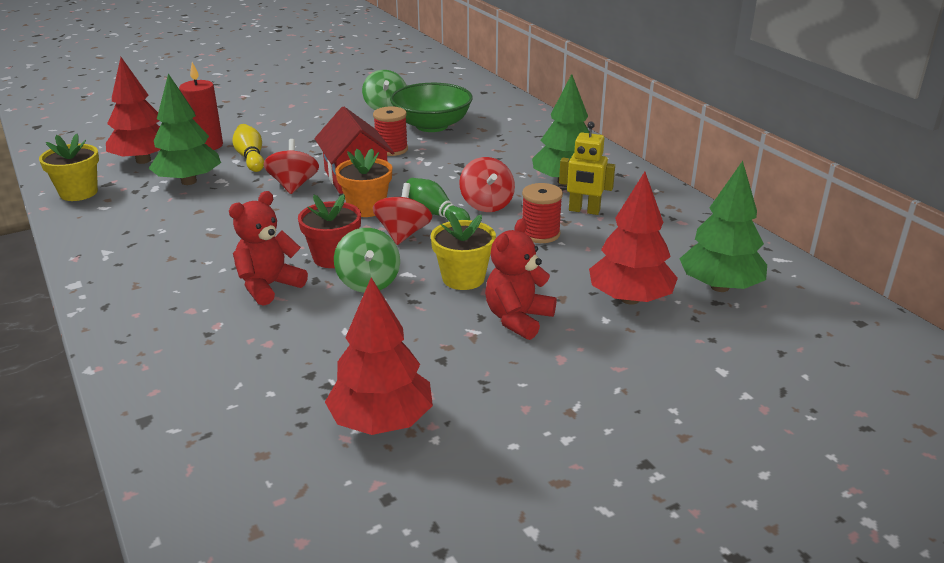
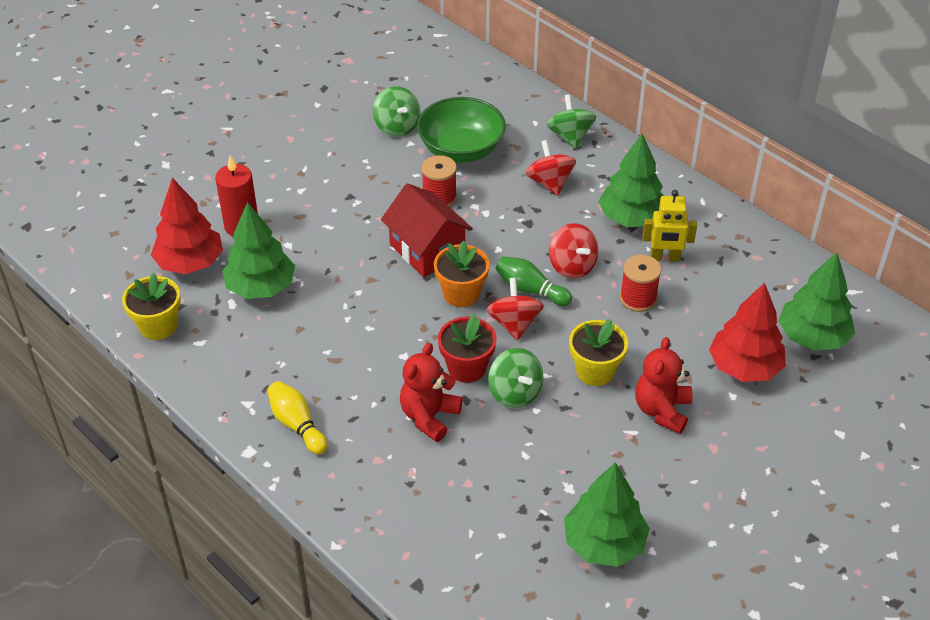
camera: 15 degrees left, 15 degrees up
yellow bowling pin [233,124,264,172] -> yellow bowling pin moved to [267,381,328,455]
red spinning top [264,139,319,194] -> red spinning top moved to [525,140,576,196]
red tree [325,278,433,435] -> green tree [564,462,650,567]
none -> green spinning top [546,94,596,149]

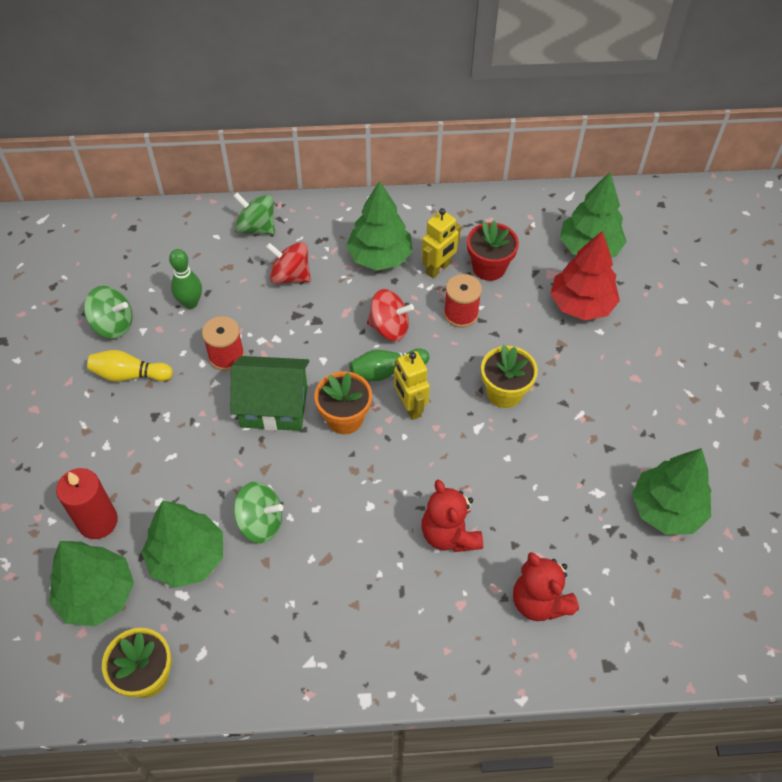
camera: 50 degrees left, 10 degrees up
red tree [151,178,223,274] -> green tree [49,541,134,626]
yellow bowling pin [267,381,328,455] -> yellow bowling pin moved to [87,350,173,382]
red house [381,183,473,277] -> green house [230,356,309,431]
green bowl [417,97,506,163] -> green bowling pin [169,249,202,309]
red flower pot [438,314,497,383] -> red flower pot moved to [467,220,519,281]
red spinning top [486,278,544,341] -> yellow robot [394,351,430,420]
green spinning top [488,348,543,408] -> green spinning top moved to [233,481,283,543]
red teddy bear [635,337,693,434] -> red teddy bear moved to [513,552,579,621]

